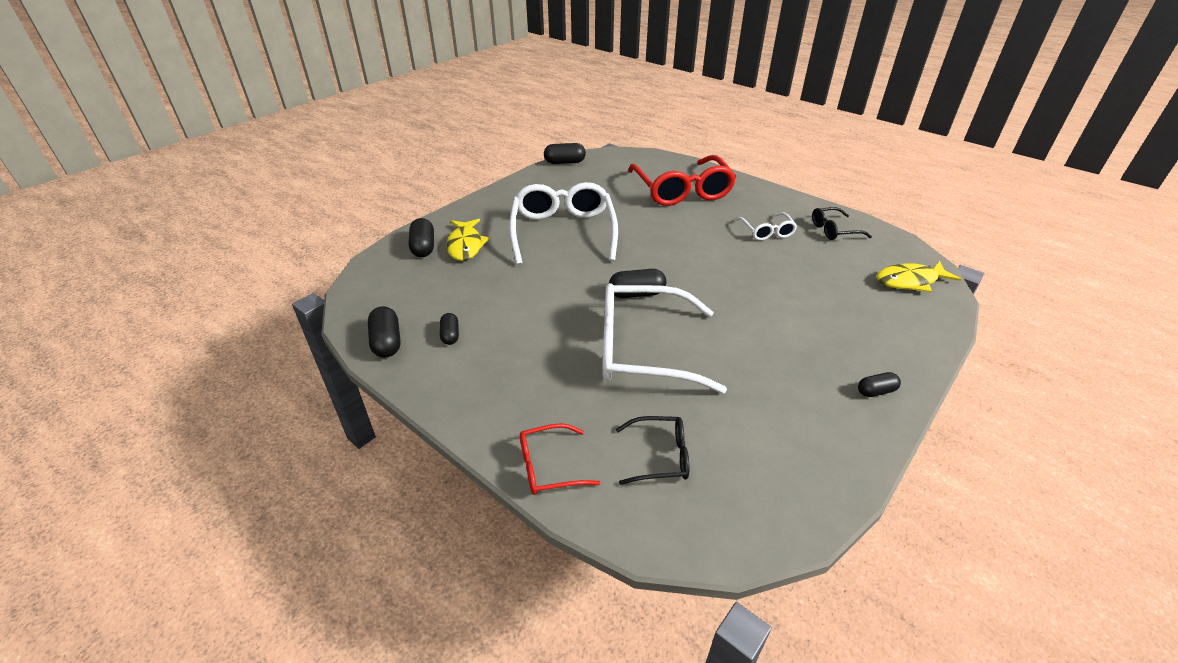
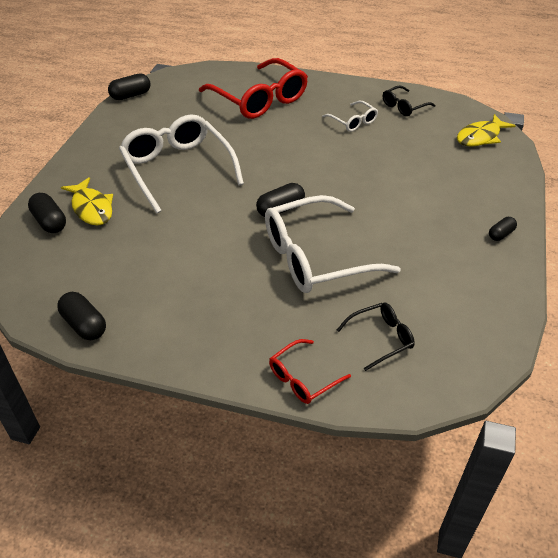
camera: 25 degrees left, 5 degrees up
black capsule [440,313,459,345] -> none

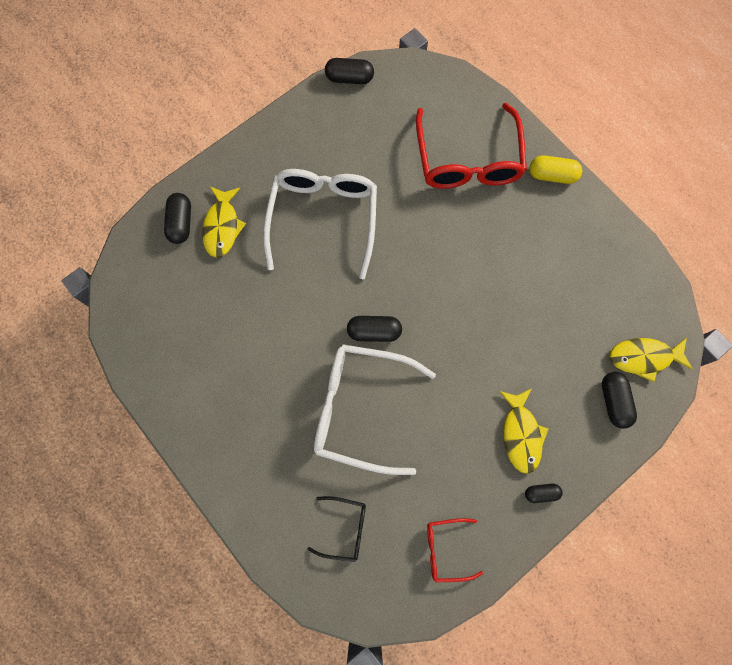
camera: 35 degrees right, 30 degrees up
black capsule [57,292,106,340] -> black capsule moved to [602,372,637,429]
red glasses [269,339,351,404] -> red glasses moved to [427,518,483,582]
white glasses [322,101,378,132] -> none
black glasses [383,86,436,116] -> none
none -> yellow fish [499,388,548,474]
none -> yellow capsule [529,155,582,184]

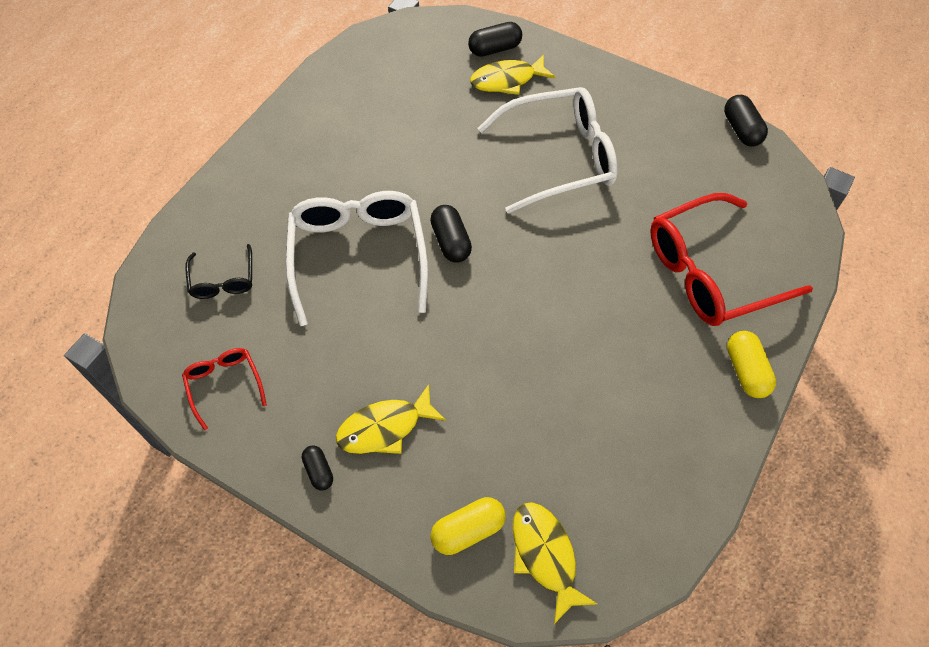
camera: 70 degrees right, 15 degrees down
black capsule [602,372,637,429] -> yellow capsule [431,497,506,555]

